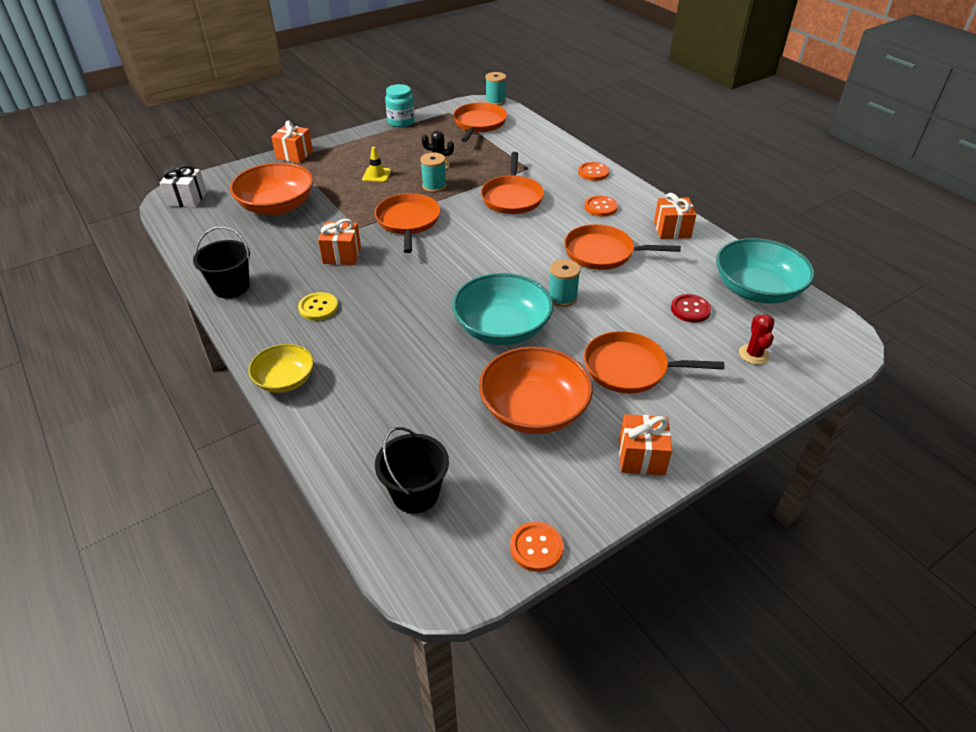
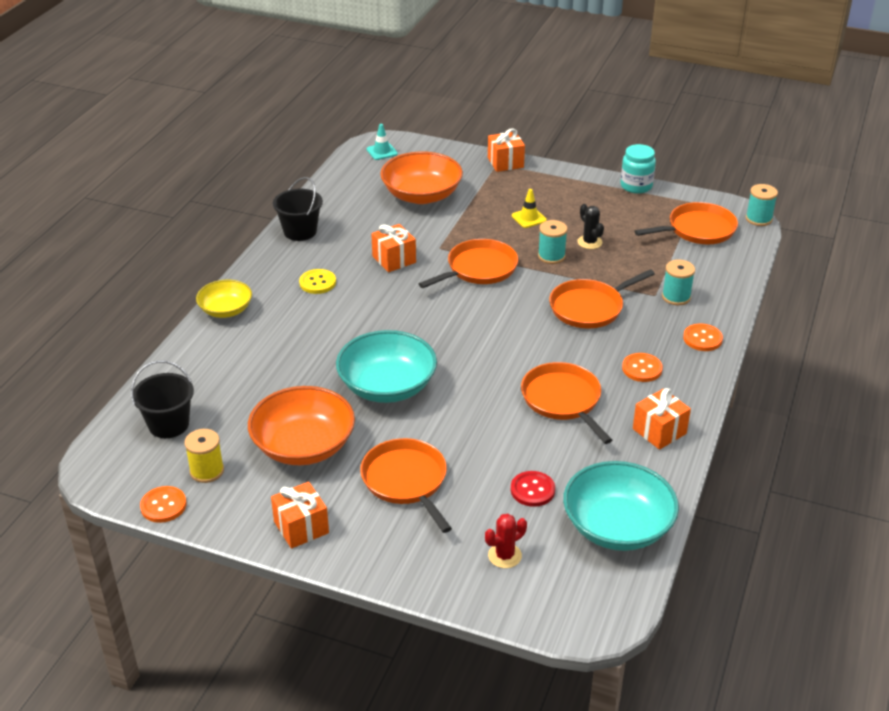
camera: 55 degrees right, 5 degrees down
white gift [160,165,207,207] -> turquoise traffic cone [366,124,398,160]
turquoise spool [549,259,581,307] -> turquoise spool moved to [662,259,695,305]
none -> yellow spool [184,429,224,483]

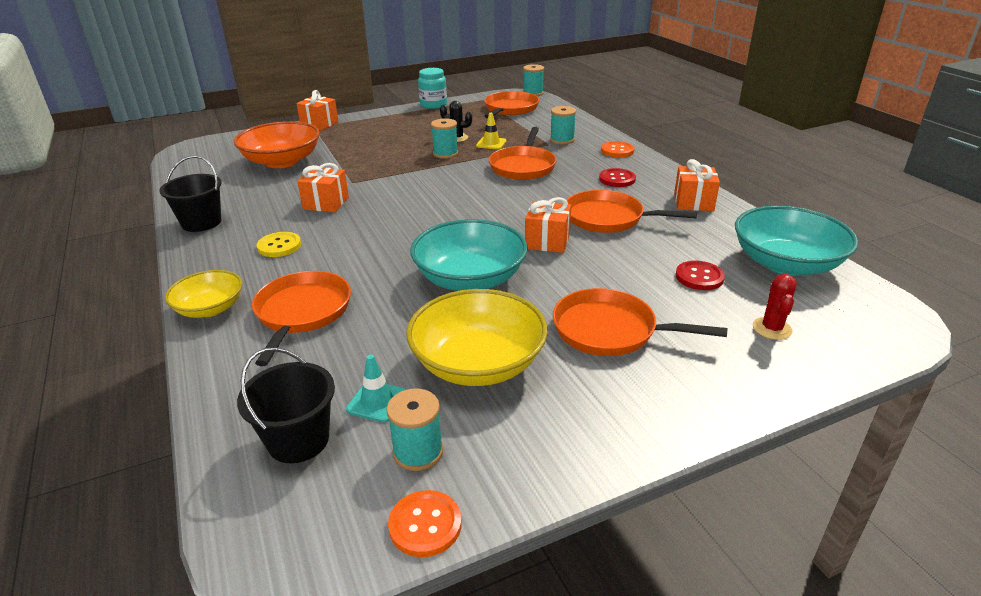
camera: 45 degrees left, 5 degrees down
yellow spool [184,429,224,483] -> turquoise spool [386,389,443,471]
orange bowl [248,386,355,465] -> yellow bowl [406,289,548,386]
orange gift [271,482,329,549] -> orange gift moved to [525,197,572,253]
turquoise traffic cone [366,124,398,160] -> turquoise traffic cone moved to [346,355,406,422]
orange pan [419,239,518,288] -> orange pan moved to [252,271,351,366]
yellow traffic cone [512,189,547,228] -> yellow traffic cone moved to [476,113,506,149]
orange button [622,353,663,382] -> red button [599,168,636,187]

